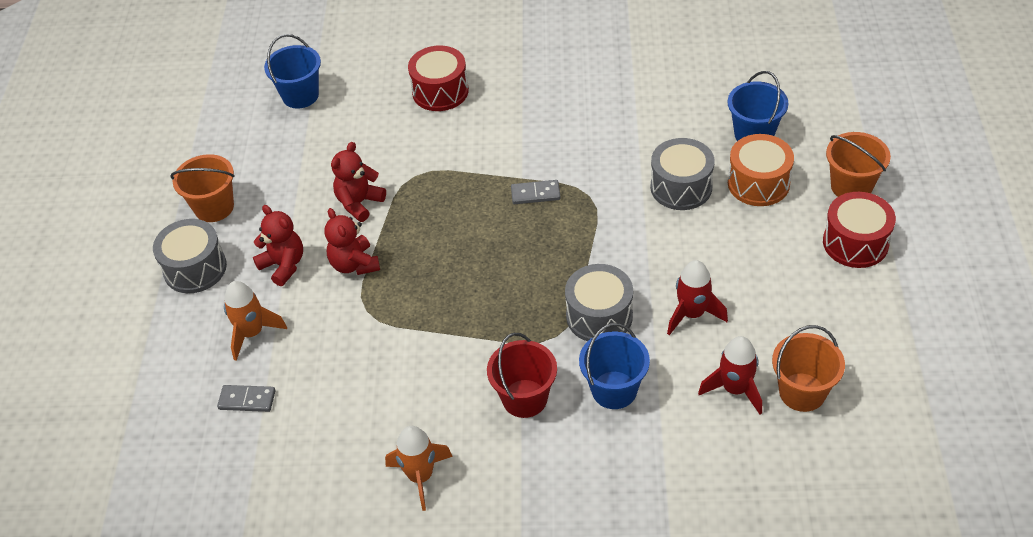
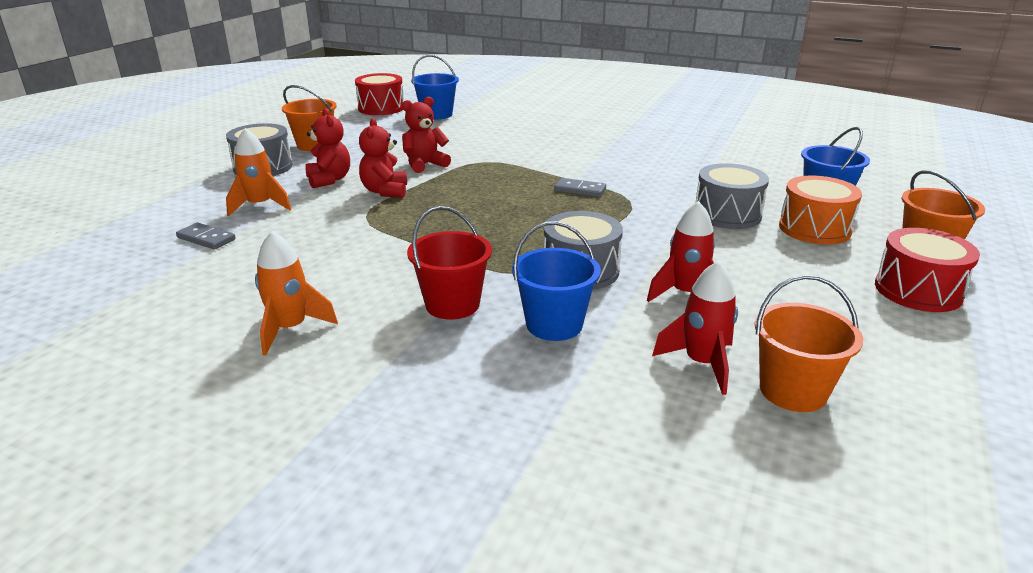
camera: 20 degrees right, 20 degrees down
red drum [408,45,469,111] -> red drum moved to [355,73,403,115]

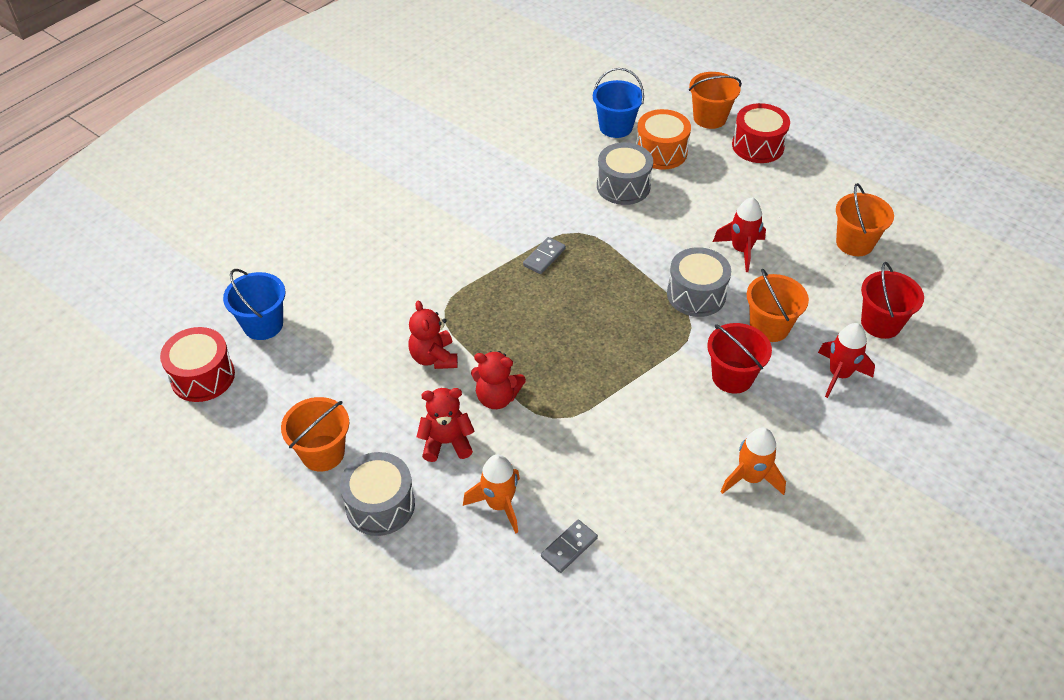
camera: 75 degrees left, 20 degrees up
blue bucket [512,221,601,341] -> orange bucket [747,269,809,342]
red rocket [652,261,738,395] -> red rocket moved to [818,323,875,398]
none -> red bucket [861,262,924,339]

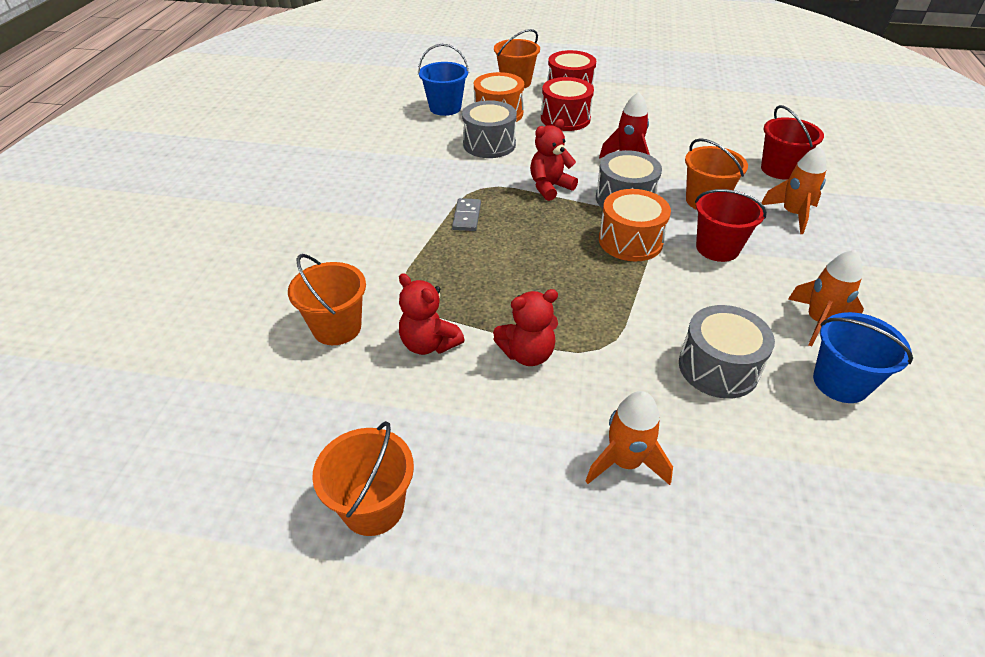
camera: 30 degrees left, 5 degrees down
red drum [160,327,235,402] -> red drum moved to [541,77,594,131]
blue bucket [223,269,286,340] -> blue bucket moved to [813,312,913,403]
grey drum [340,452,415,536] -> grey drum moved to [679,305,775,399]
red teddy bear [417,388,475,462] -> red teddy bear moved to [530,119,578,201]
grey domino [541,520,598,573] -> none
red rocket [818,323,875,398] -> orange rocket [761,146,827,234]
orange bucket [836,183,894,256] -> orange bucket moved to [288,254,366,345]
none -> orange drum [599,189,671,261]

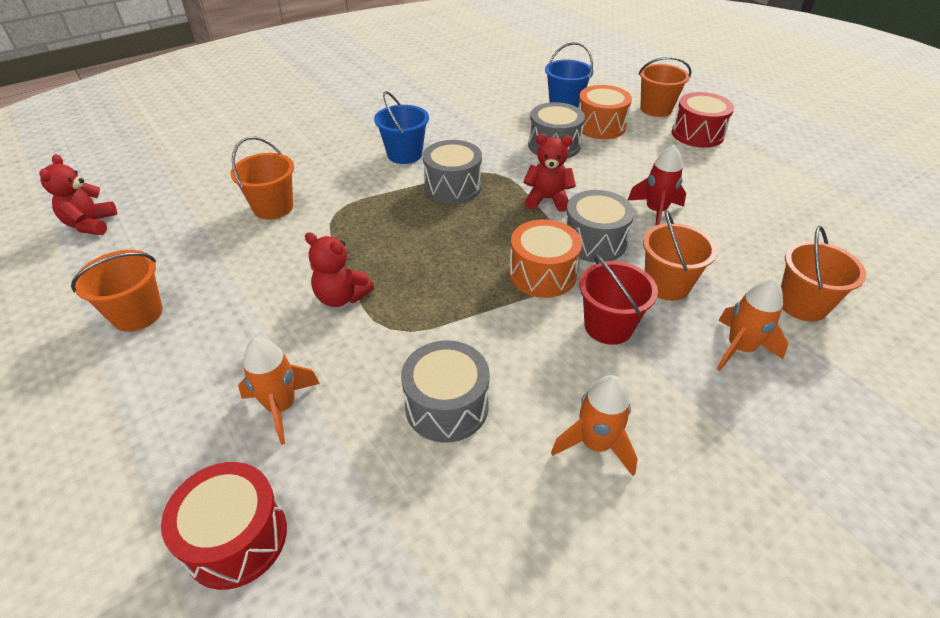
camera: 45 degrees right, 0 degrees up
red teddy bear [399,273,465,355] -> red teddy bear moved to [40,154,117,235]
grey domino [452,198,481,231] -> grey drum [423,140,482,204]
red drum [541,77,594,131] -> red drum moved to [161,462,287,590]
red bucket [761,105,824,180] -> orange bucket [781,226,866,322]
blue bucket [813,312,913,403] -> blue bucket moved to [374,91,429,164]

